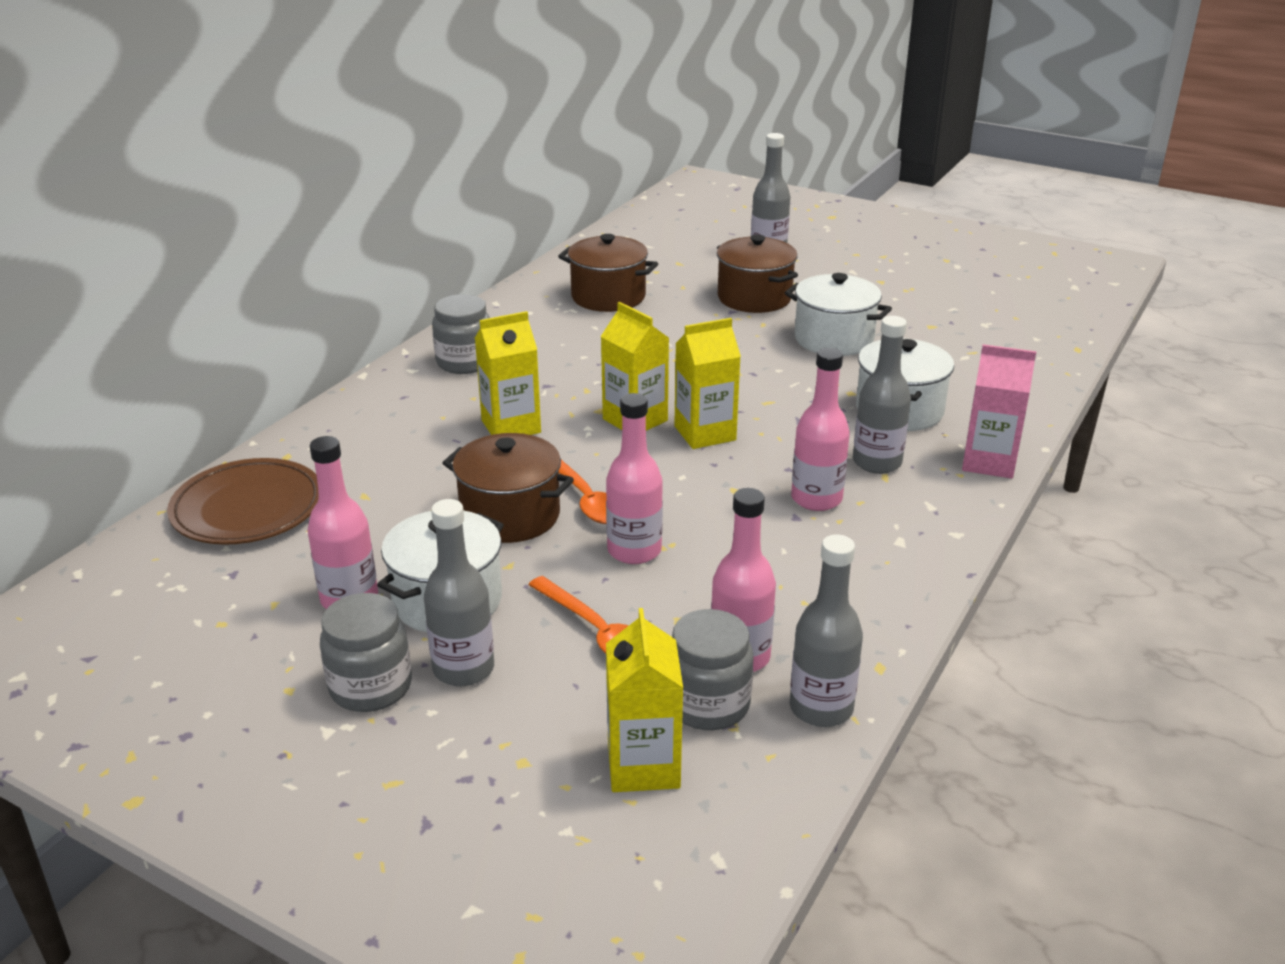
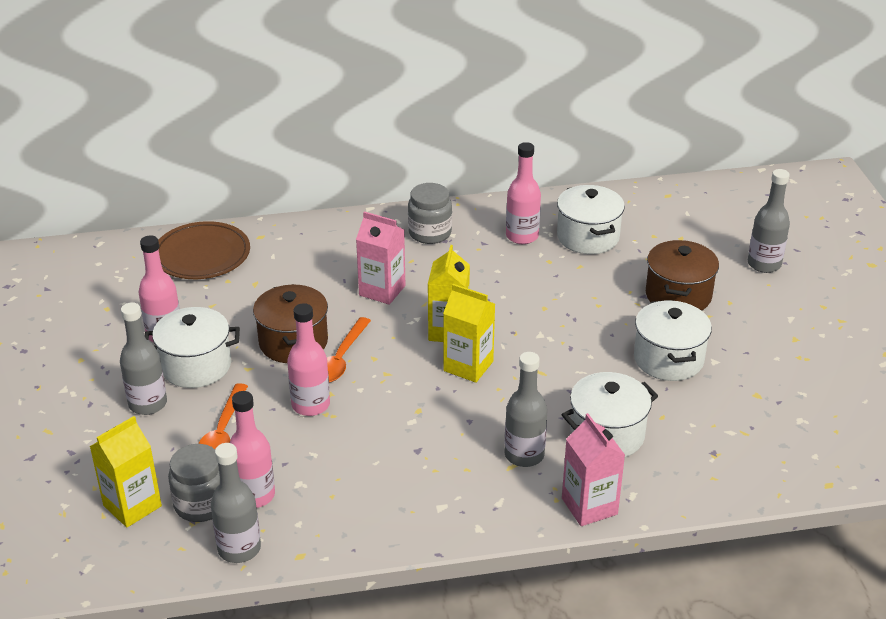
camera: 50 degrees right, 5 degrees up
grey jar [320,593,412,712] -> none
yellow carton [475,311,541,435] -> pink carton [356,211,405,305]
brown pot [558,234,658,312] -> white pot [557,185,625,254]
pink bottle [791,347,850,511] -> pink bottle moved to [506,142,541,244]

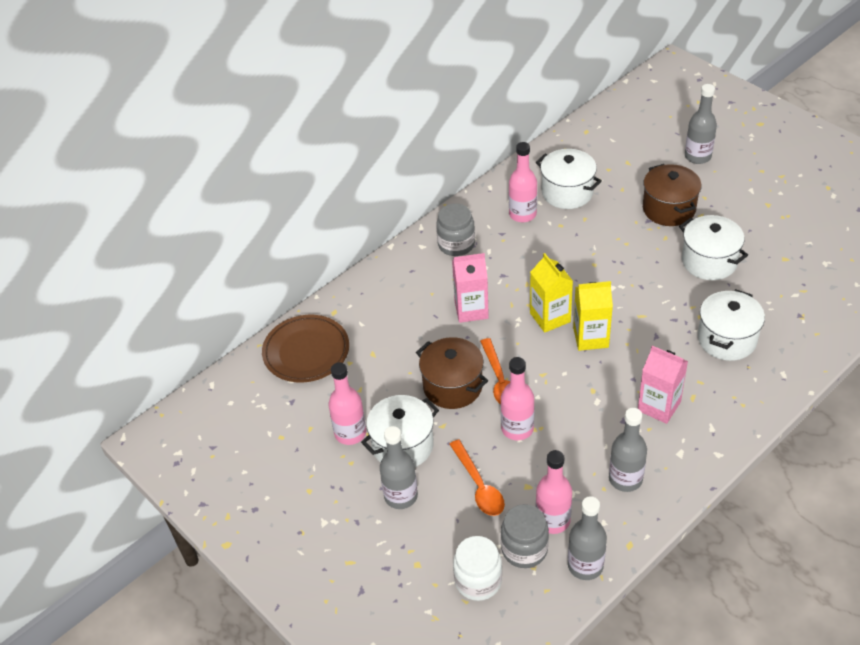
camera: 30 degrees left, 10 degrees up
yellow carton [89,416,162,527] -> white jar [453,536,502,601]
grey bottle [505,352,547,467] -> grey bottle moved to [609,408,647,492]
pink carton [562,413,625,526] -> pink carton moved to [638,346,688,424]

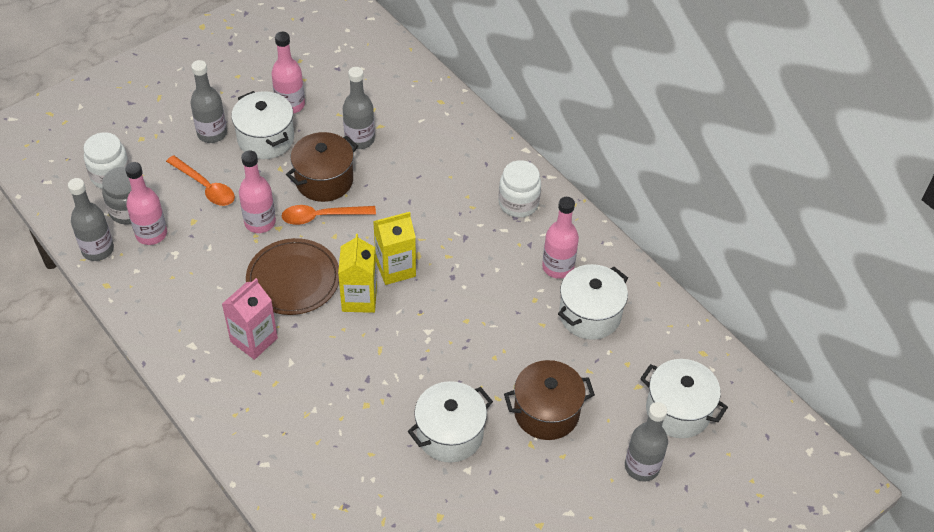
camera: 90 degrees right, 5 degrees up
brown plate [262,315,349,382] -> brown plate moved to [246,238,339,315]
grey jar [436,203,475,256] -> white jar [499,160,541,217]
orange spoon [449,440,505,516] -> orange spoon turned 120 degrees counterclockwise [166,155,235,206]
pink carton [452,253,489,323] -> none
grey bottle [609,408,647,492] -> grey bottle moved to [343,67,375,149]
white pot [698,289,765,361] -> white pot moved to [640,359,728,438]

